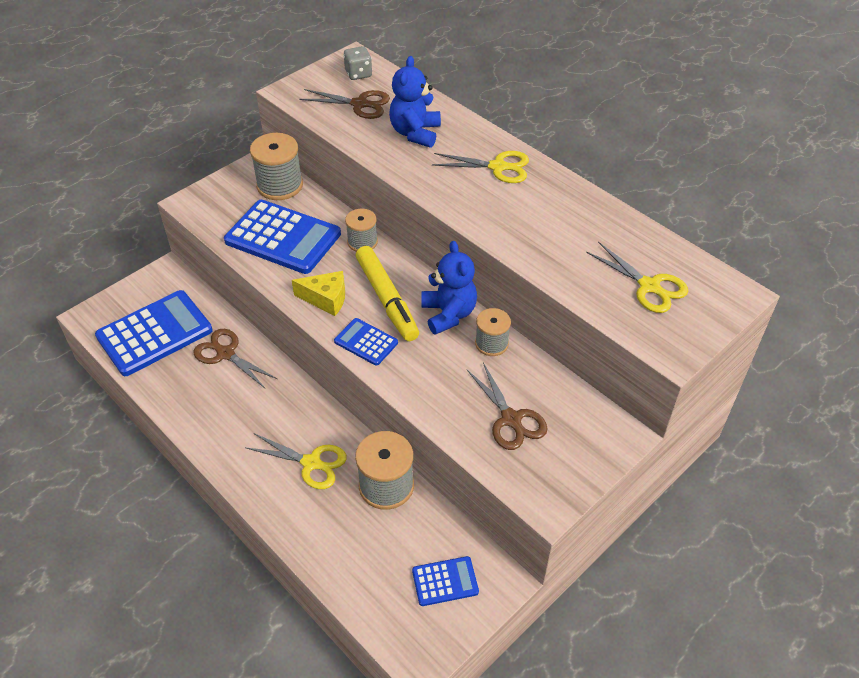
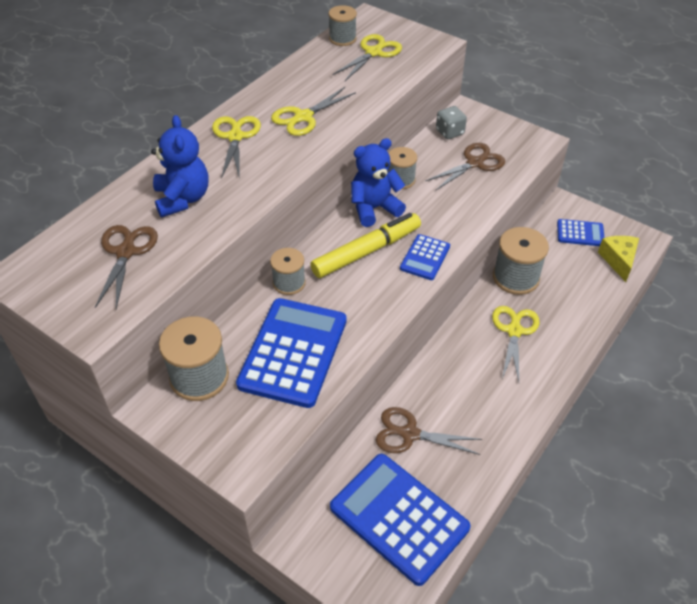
camera: 100 degrees left, 0 degrees up
brown scissors [194,329,277,388] -> brown scissors turned 75 degrees clockwise [376,407,482,455]
yellow cheese [292,271,345,316] -> yellow cheese moved to [598,236,639,282]
grey dice [343,46,372,80] -> grey dice moved to [436,106,467,139]
blue teddy bear [389,56,441,148] -> blue teddy bear turned 105 degrees counterclockwise [151,115,208,217]
blue calculator [412,556,479,606] -> blue calculator turned 120 degrees clockwise [557,219,604,246]
none -> yellow scissors [271,87,356,136]
none -> grey spool [329,5,357,46]

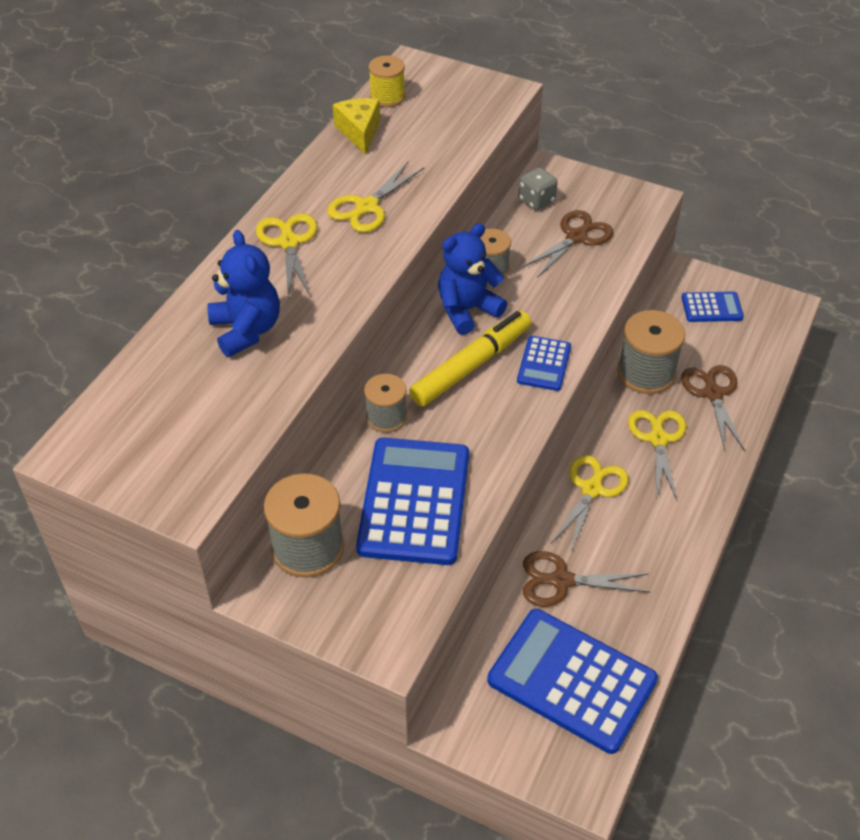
camera: 10 degrees left, 0 degrees up
brown scissors [95,225,158,309] -> brown scissors moved to [681,365,745,451]
grey spool [329,5,357,46] -> yellow spool [369,55,405,107]
yellow scissors [332,34,402,81] -> yellow scissors moved to [551,455,629,552]
yellow cheese [598,236,639,282] -> yellow cheese moved to [333,98,380,155]

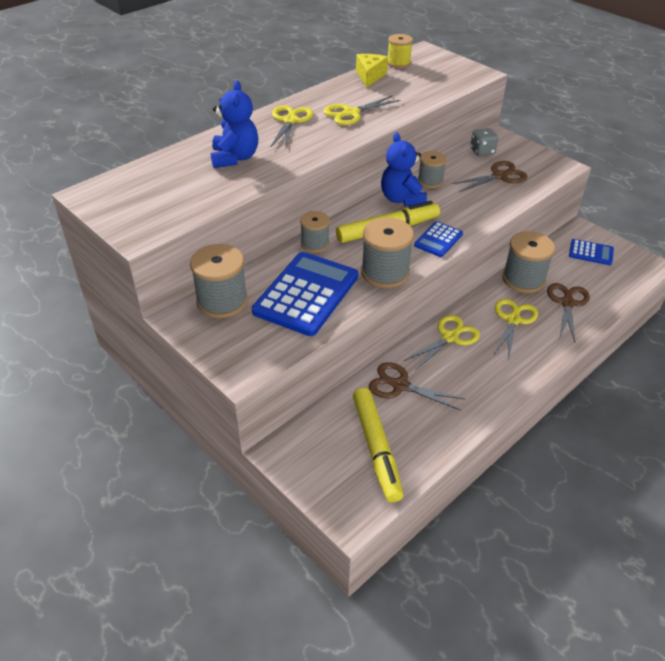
camera: 20 degrees right, 5 degrees down
blue teddy bear [438,223,507,335] -> blue teddy bear turned 90 degrees counterclockwise [381,132,427,206]
blue calculator [487,609,658,754] -> yellow marker [353,388,404,502]
none -> grey spool [361,217,414,288]

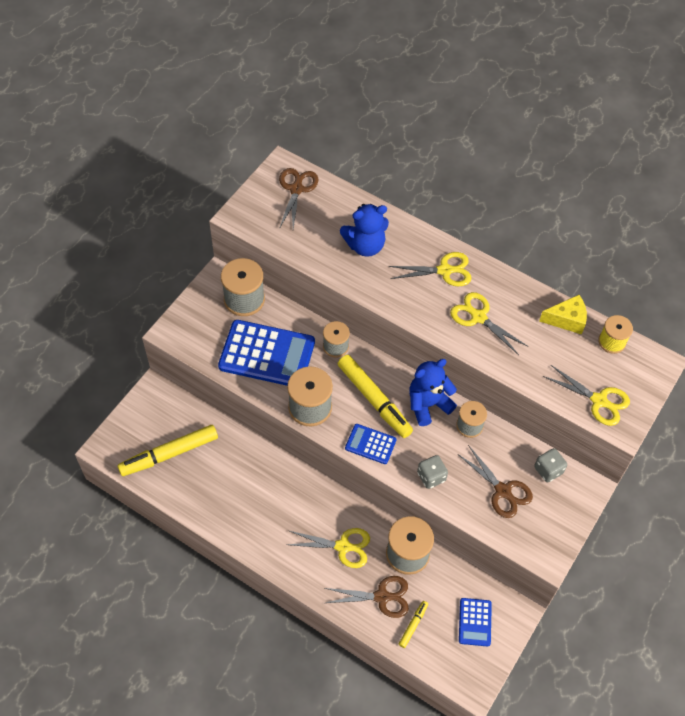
camera: 75 degrees right, 15 degrees up
brown scissors [369,362,465,411] -> brown scissors moved to [279,168,319,229]
yellow scissors [404,315,480,371] -> yellow scissors moved to [543,365,630,426]
none -> yellow marker [399,601,428,648]
none -> grey dice [417,455,448,489]

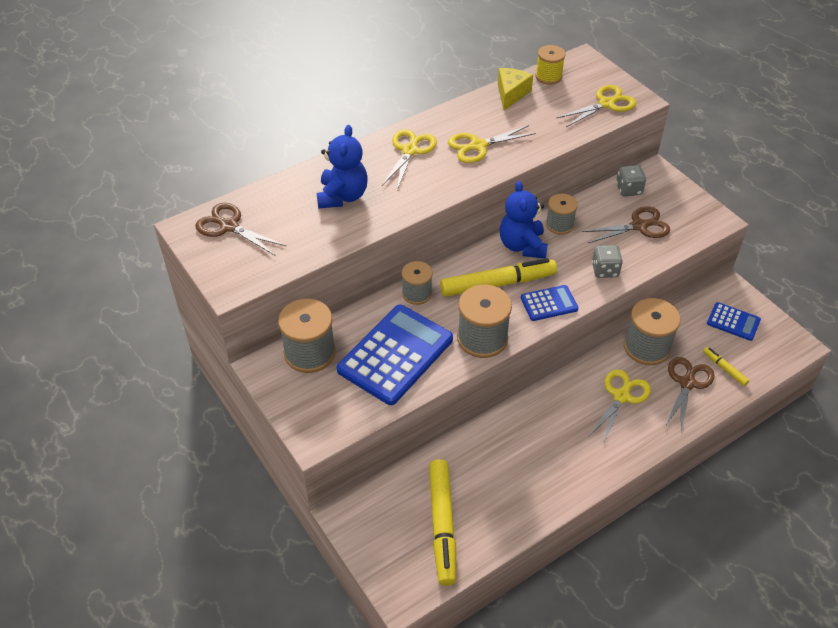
camera: 65 degrees left, 10 degrees down
blue calculator [345,424,397,464] -> blue calculator turned 150 degrees counterclockwise [521,285,578,321]

